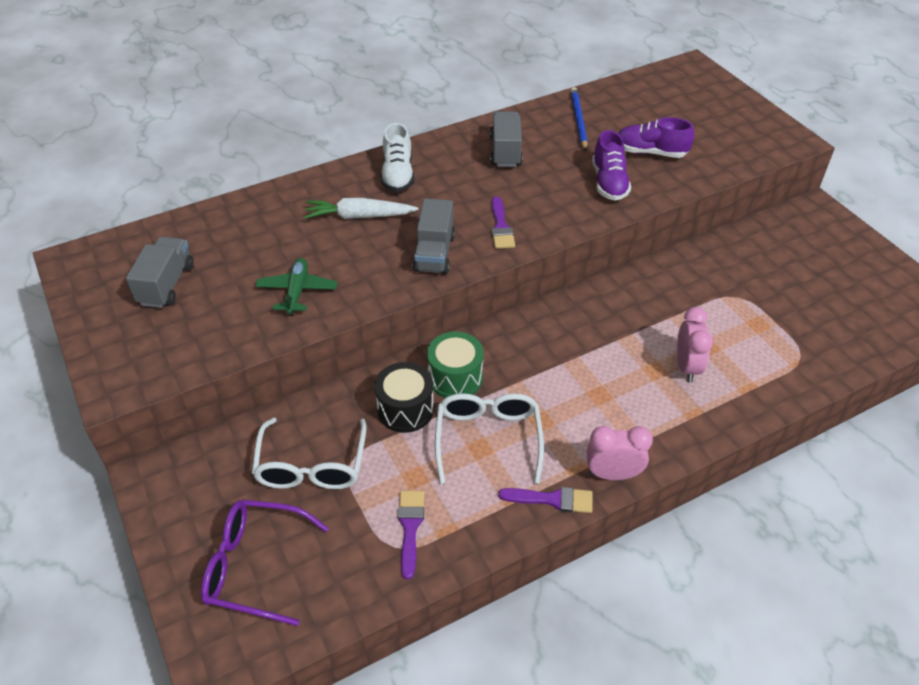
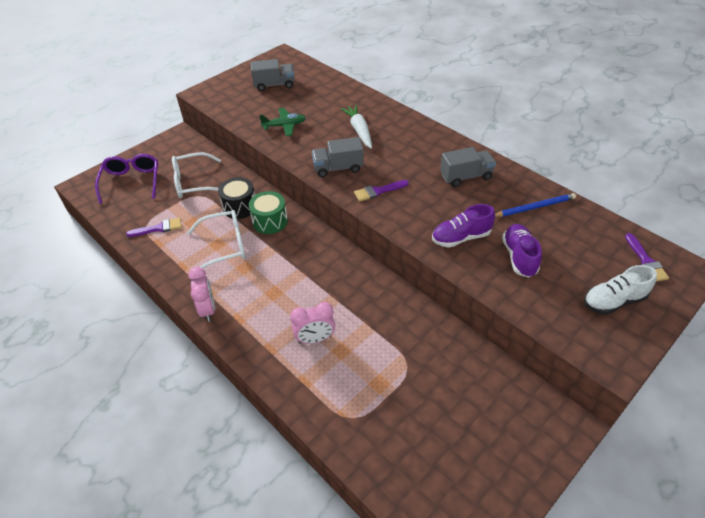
camera: 75 degrees right, 0 degrees up
white shoe [381,123,414,192] -> white shoe moved to [584,265,657,315]
purple brush [498,487,592,513] -> purple brush moved to [625,233,669,282]

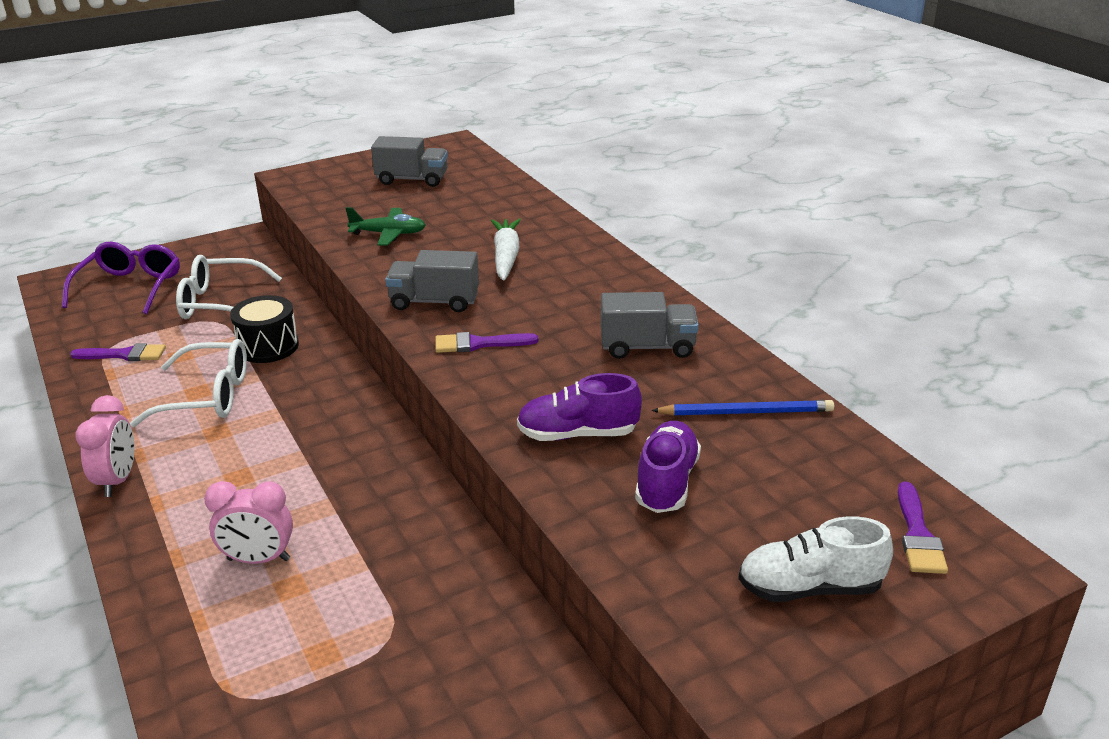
camera: 15 degrees right, 15 degrees down
green drum [249,191,288,234] -> none

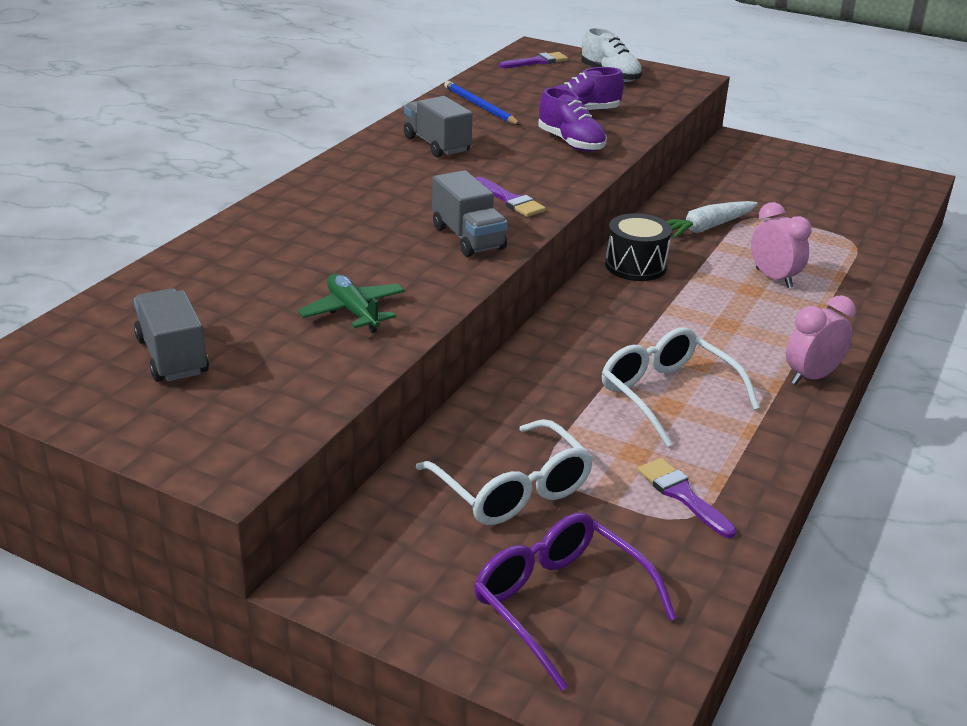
camera: 125 degrees left, 0 degrees up
purple glasses [62,242,180,314] -> purple glasses turned 75 degrees clockwise [474,512,677,691]
black drum [230,295,299,363] -> black drum moved to [605,213,672,281]
white carrot [491,218,521,281] -> white carrot moved to [666,201,758,239]

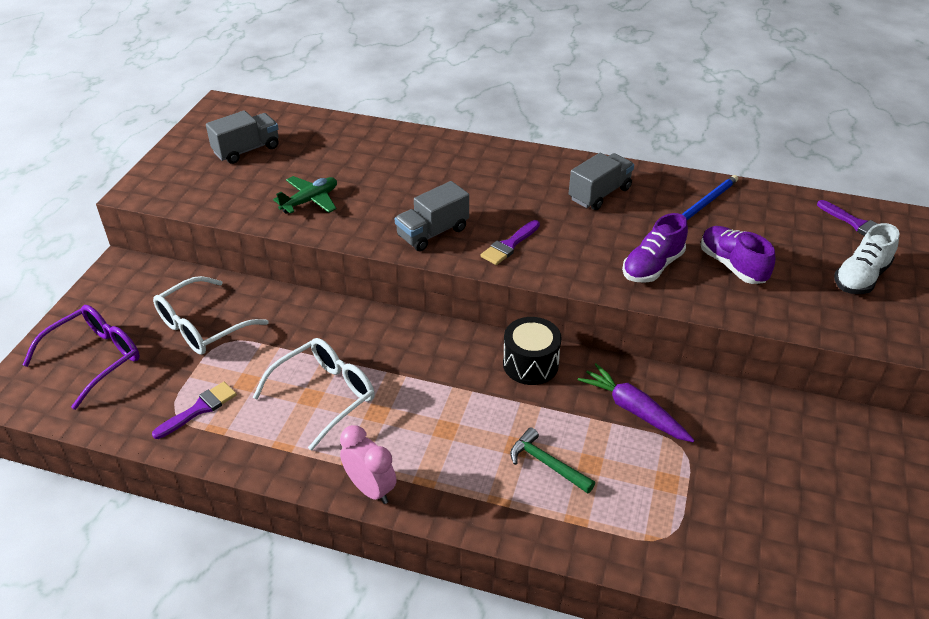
camera: 80 degrees right, 10 degrees up
white carrot [666,201,758,239] -> purple carrot [578,363,695,442]
pink clock [751,202,811,288] -> green hammer [510,427,595,494]

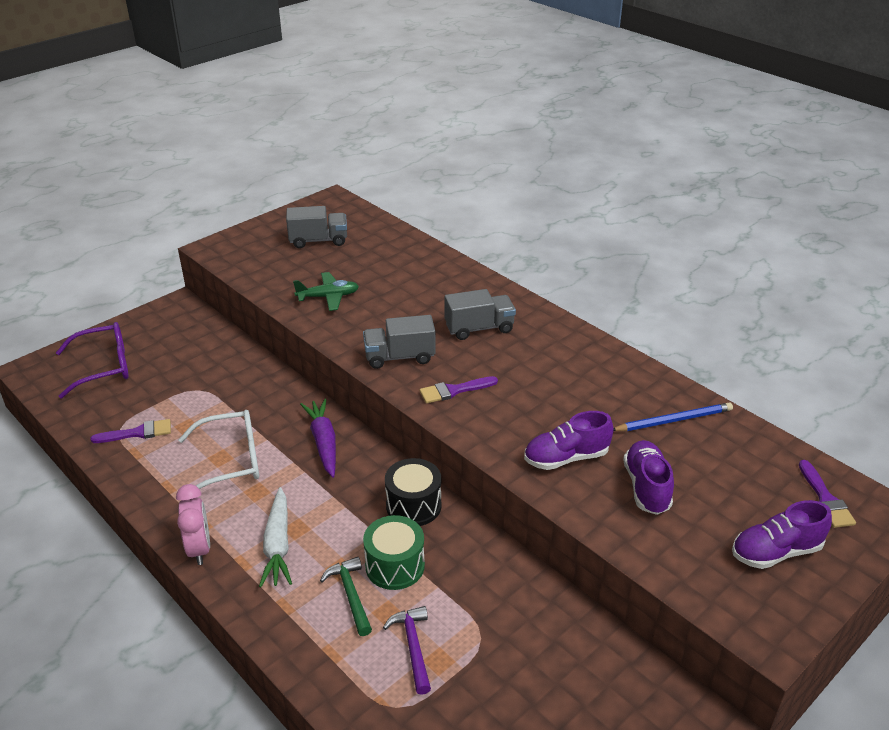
camera: 30 degrees right, 5 degrees down
white glasses [153,276,269,355] -> none
grey truck [569,153,634,210] -> grey truck moved to [445,289,516,340]
purple carrot [578,363,695,442] -> purple carrot moved to [300,399,336,478]
white shoe [834,223,899,294] -> purple shoe [732,500,832,569]
none -> white carrot [259,487,292,587]
none -> green drum [363,515,425,590]
none -> purple hammer [383,606,431,695]

